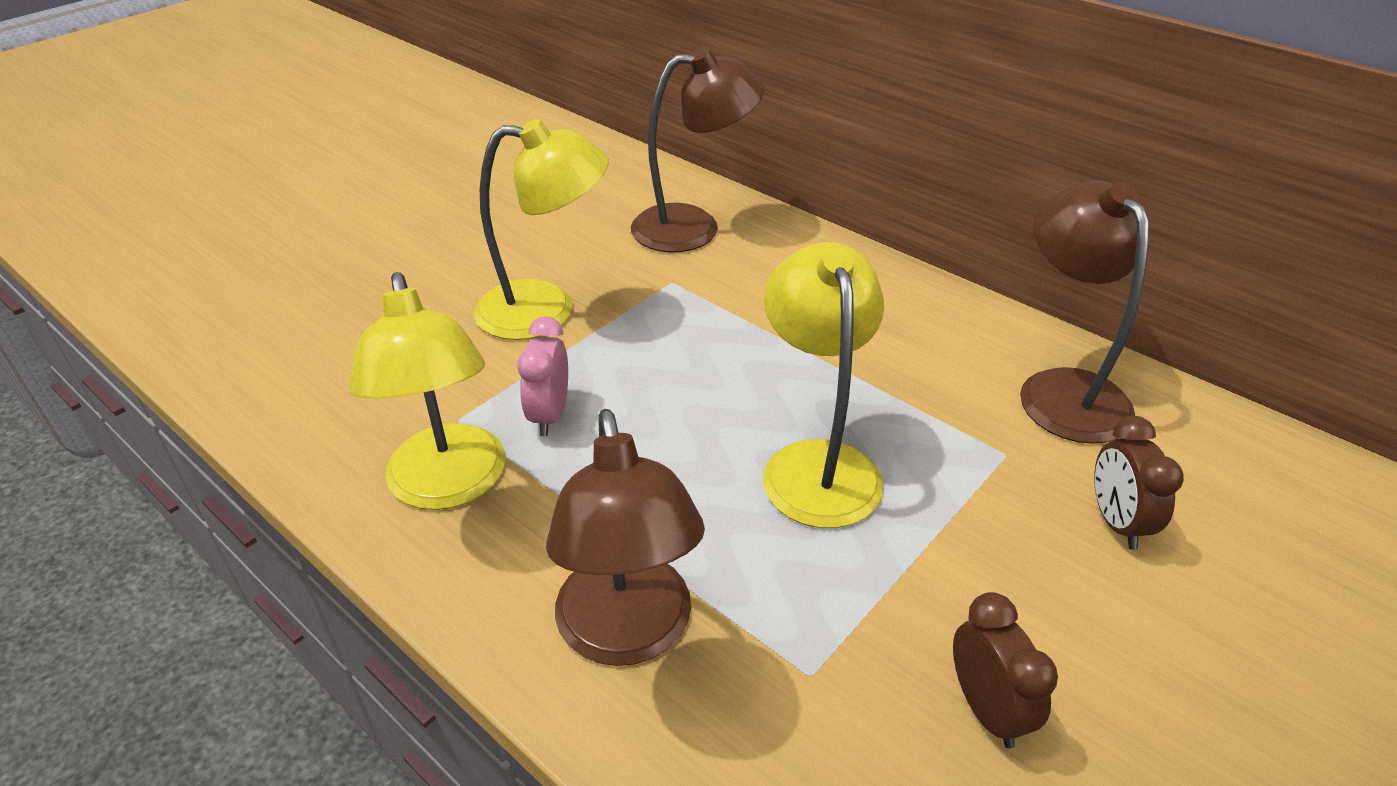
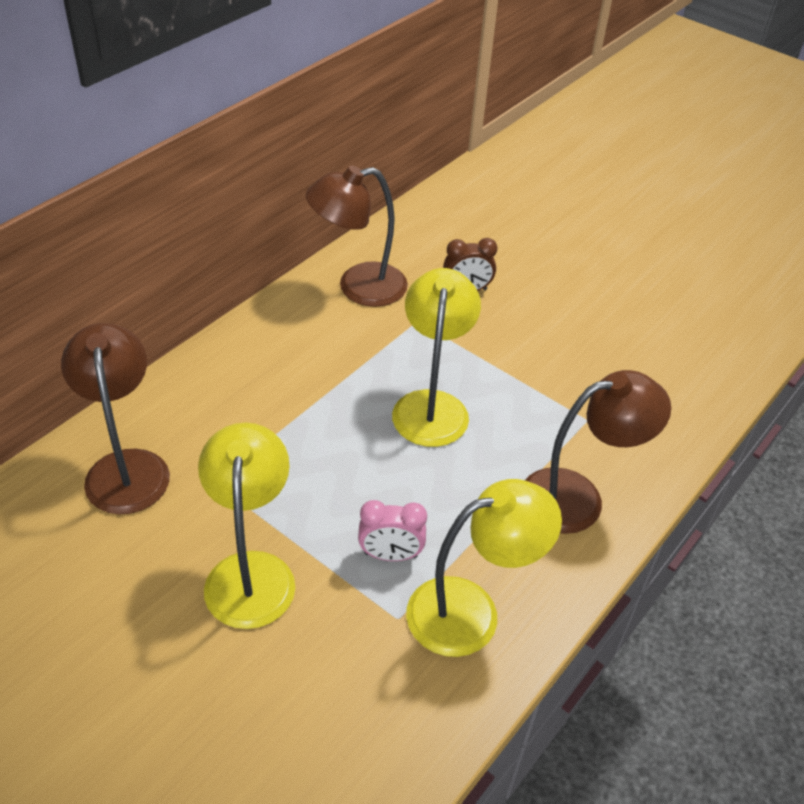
camera: 95 degrees left, 5 degrees up
yellow lamp [763,242,884,528] -> yellow lamp turned 105 degrees clockwise [392,268,481,447]
brown clock [953,592,1058,748] -> none

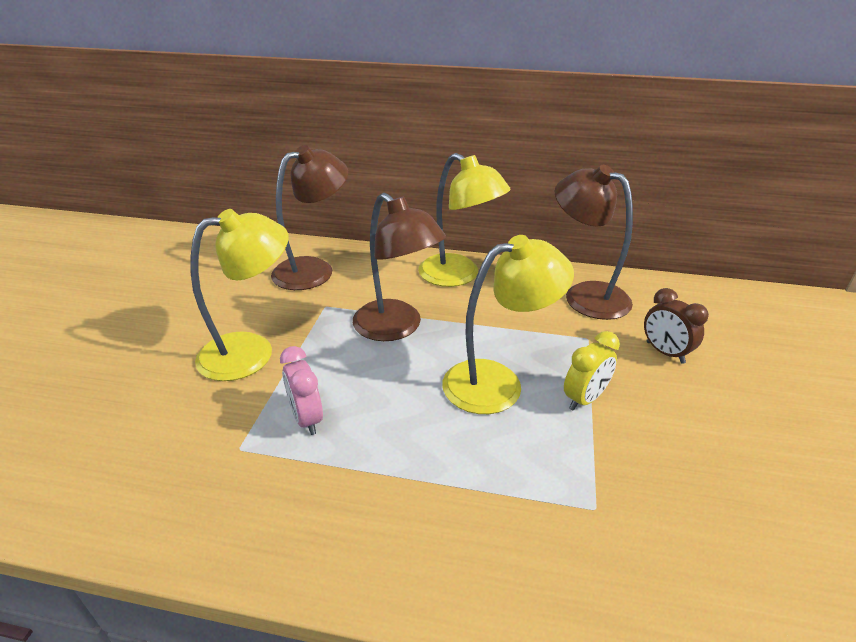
camera: 65 degrees right, 10 degrees down
yellow lamp [406,479,562,657] -> yellow lamp moved to [418,153,511,287]
brown lamp [525,370,671,534] -> brown lamp moved to [353,193,446,341]
none -> yellow clock [564,331,620,411]

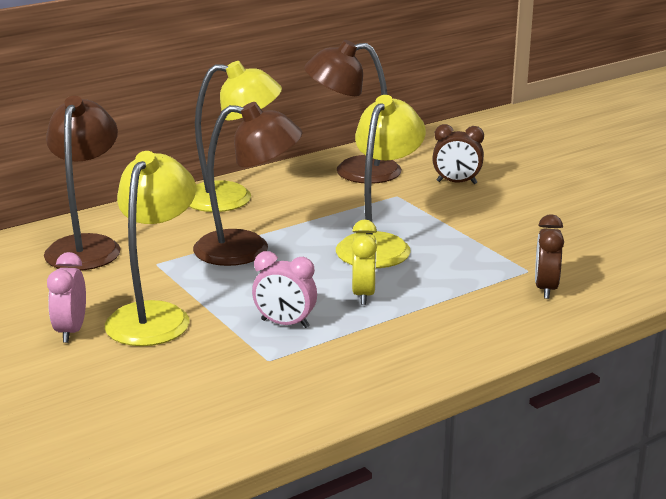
camera: 45 degrees left, 10 degrees down
yellow clock [564,331,620,411] -> yellow clock moved to [352,220,377,305]
none -> pink clock [47,252,86,343]
none -> brown clock [535,214,564,299]

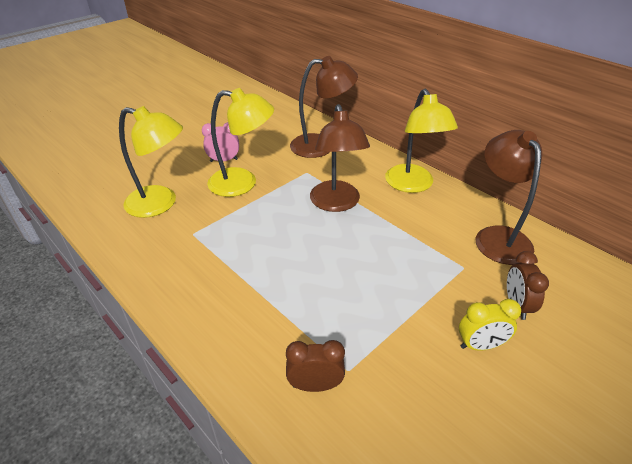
camera: 80 degrees right, 15 degrees up
pink clock [252,251,317,328] -> none
yellow lamp [336,95,426,268] -> yellow lamp moved to [119,106,183,218]
yellow clock [352,220,377,305] -> yellow clock moved to [459,299,521,351]

